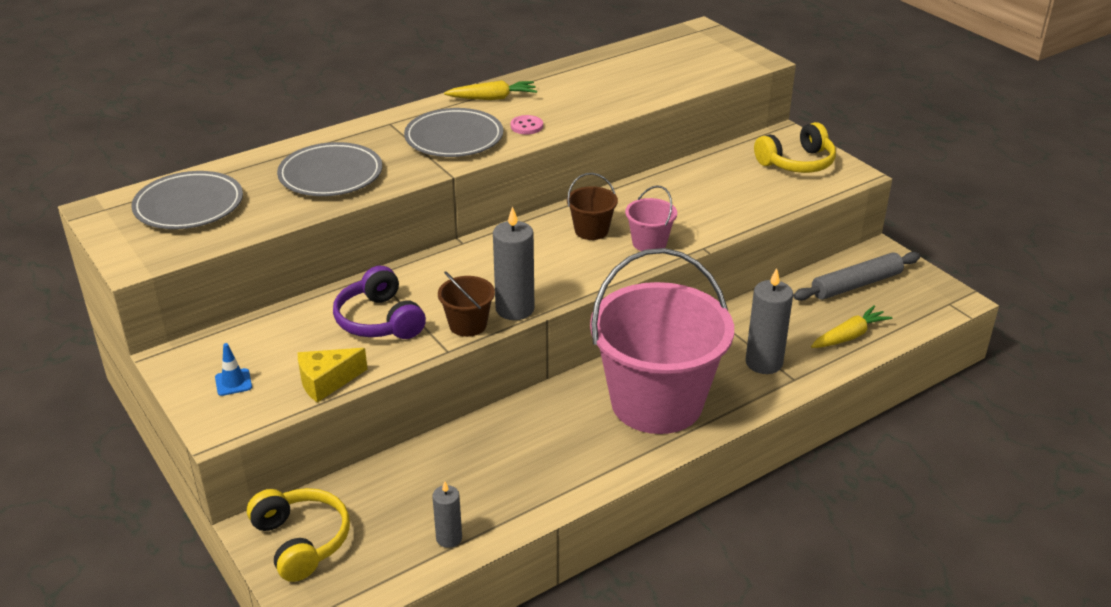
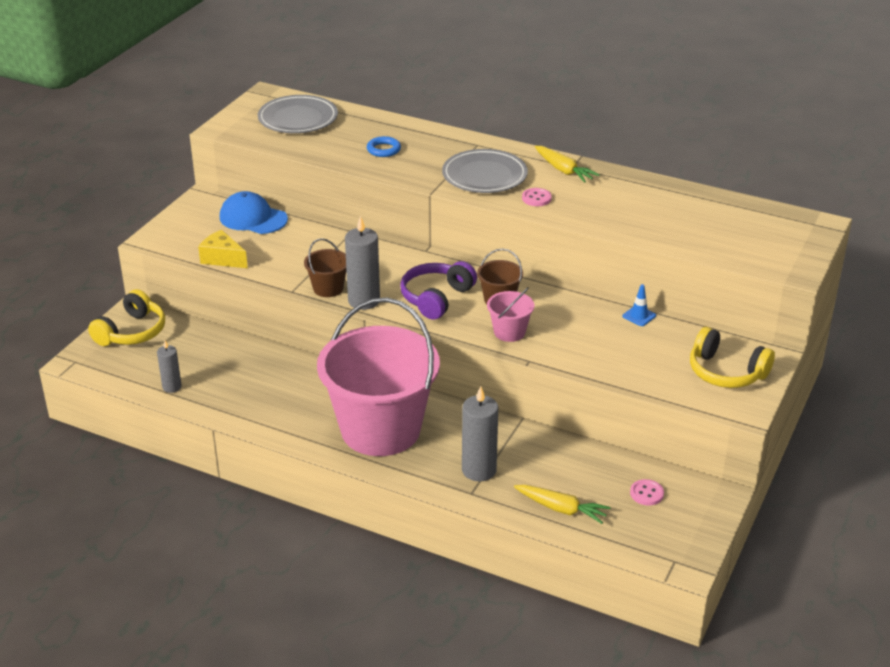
camera: 60 degrees right, 0 degrees up
blue traffic cone [215,343,252,396] -> blue traffic cone moved to [622,284,656,326]
grey plate [277,142,382,196] -> blue ring [367,136,401,157]
purple headphones [333,266,426,339] -> purple headphones moved to [400,261,477,320]
grey rolling pin [793,252,920,301] -> pink button [630,479,664,506]
none -> blue cap [220,191,288,234]

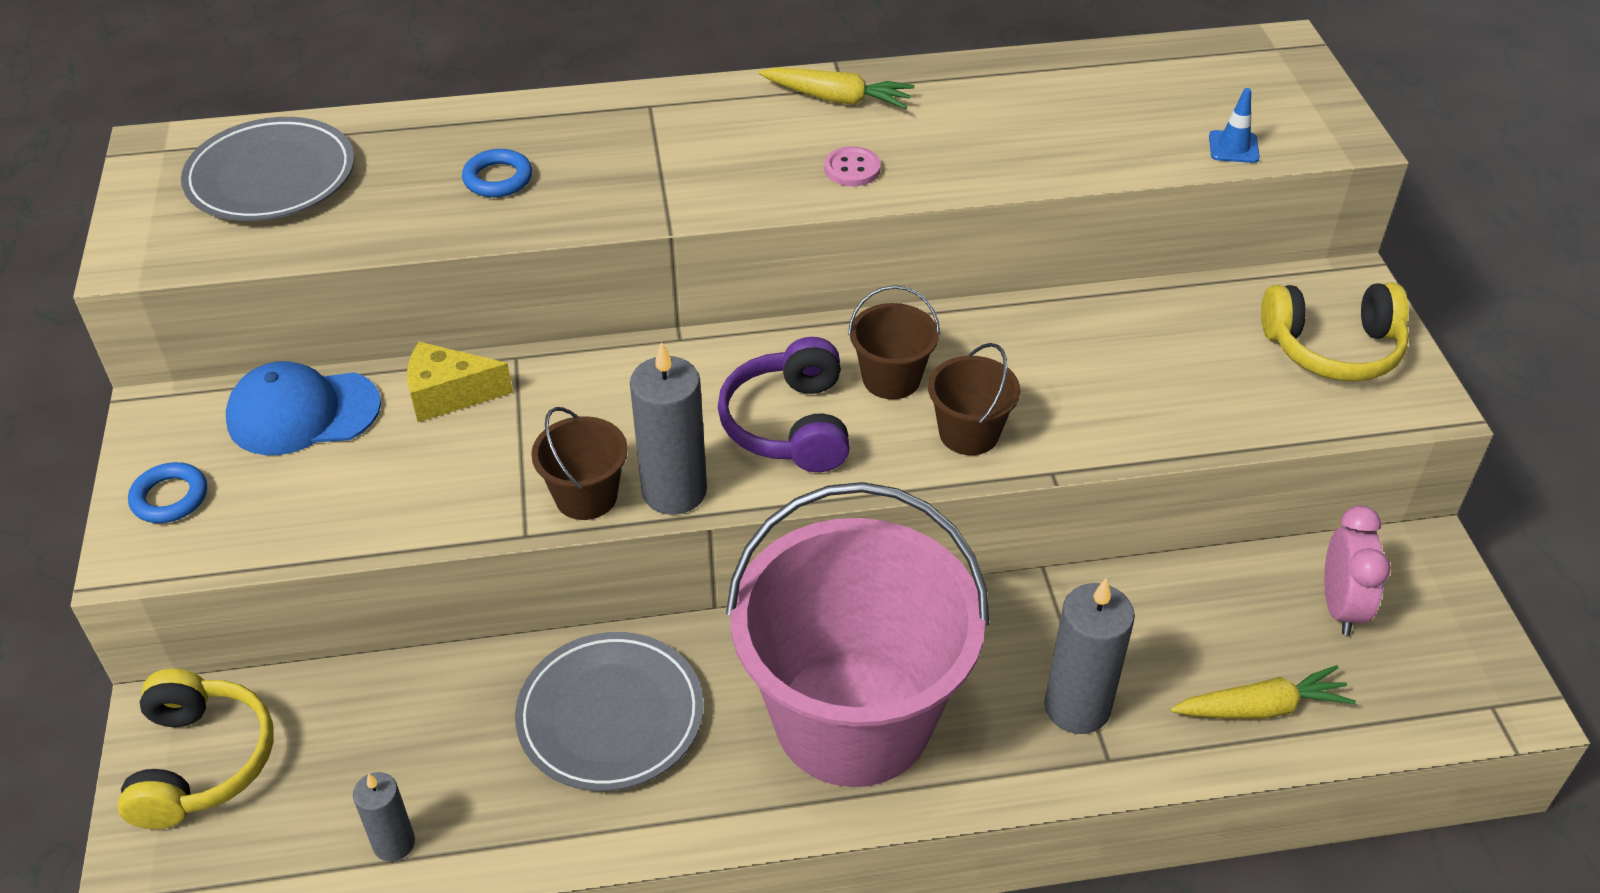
camera: 35 degrees left, 10 degrees up
yellow cheese [198,230,248,268] -> yellow cheese moved to [407,342,513,422]
grey plate [442,149,528,193] -> grey plate moved to [515,632,704,791]
pink bucket [487,287,534,342] -> brown bucket [928,343,1021,455]
blue traffic cone [622,284,656,326] -> blue traffic cone moved to [1209,88,1260,163]
pink button [630,479,664,506] -> pink clock [1324,505,1391,635]
none -> blue ring [128,462,207,523]

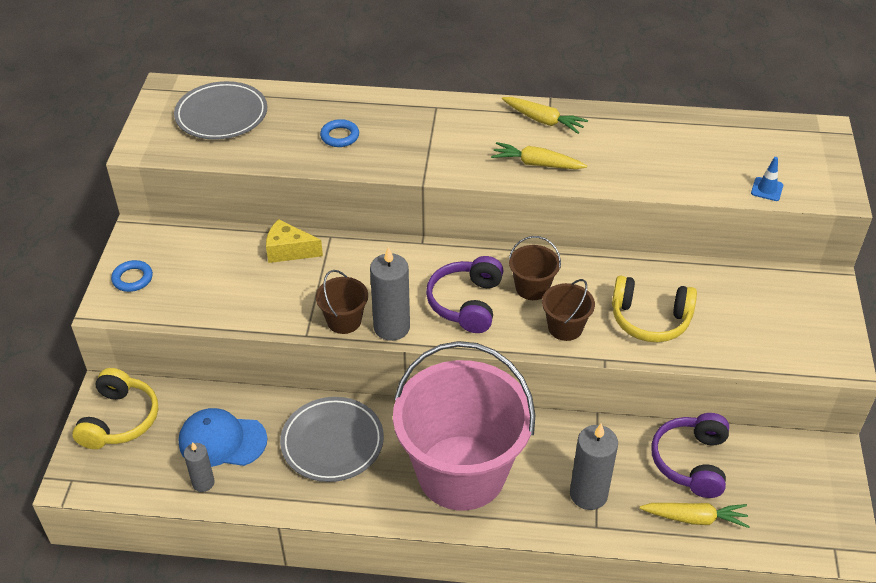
camera: 15 degrees right, 0 degrees up
blue cap [226,361,381,455] -> blue cap moved to [179,408,267,467]
pink button [824,146,881,186] -> yellow carrot [491,142,587,169]
yellow headphones [1261,283,1409,382] -> yellow headphones moved to [612,275,697,342]
pink clock [1324,505,1391,635] -> none
none -> purple headphones [651,413,729,498]

